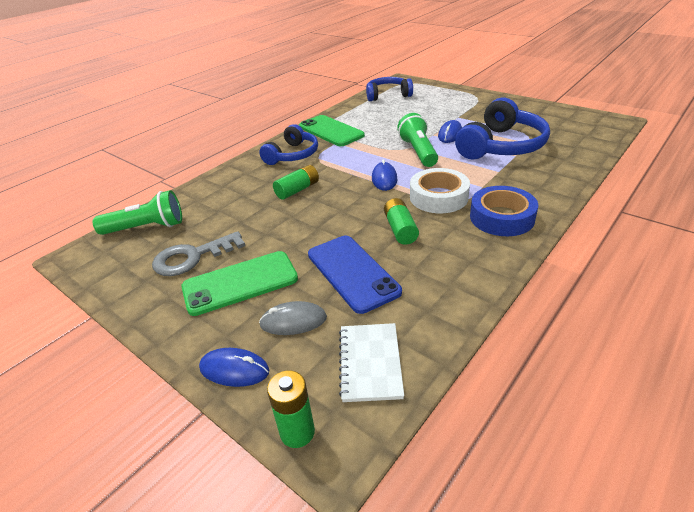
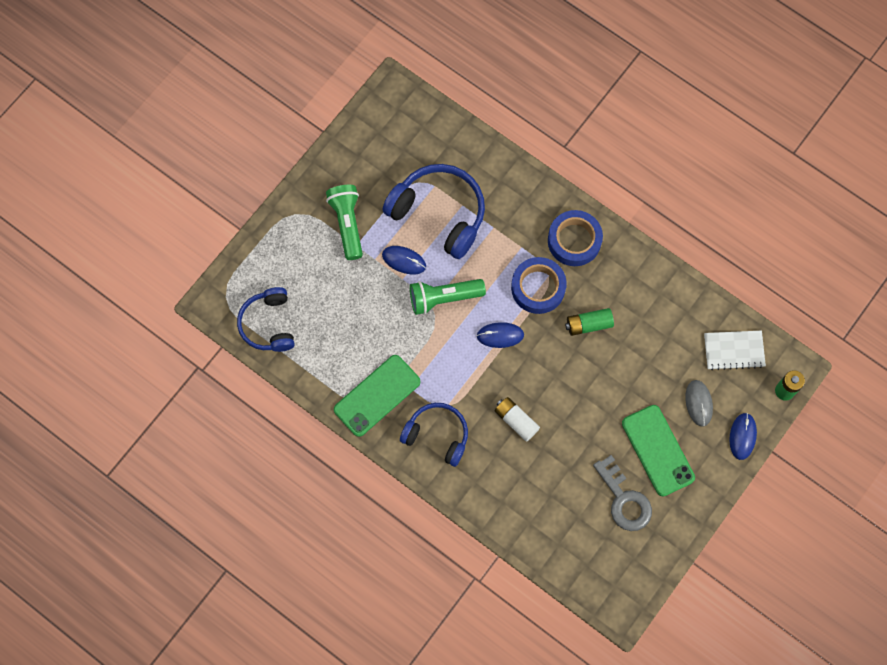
camera: 95 degrees left, 35 degrees up
green flashlight [93,190,182,235] -> green flashlight moved to [326,185,363,260]
green battery [273,165,319,200] -> white battery [495,397,540,442]
blue phone [308,236,402,314] -> none
white tape [410,168,470,213] -> blue tape [511,257,567,314]

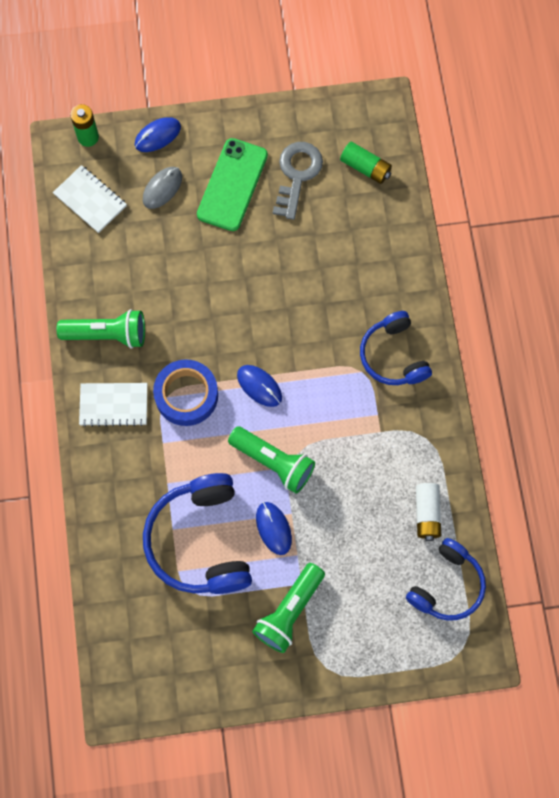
camera: 135 degrees left, 0 degrees up
green phone [334,355,421,437] -> none
white battery [495,397,540,442] -> white battery moved to [416,483,441,541]
blue tape [548,210,603,266] -> white notebook [79,383,147,427]
green battery [565,308,614,336] -> green battery moved to [340,142,392,184]
none -> green flashlight [57,309,145,348]

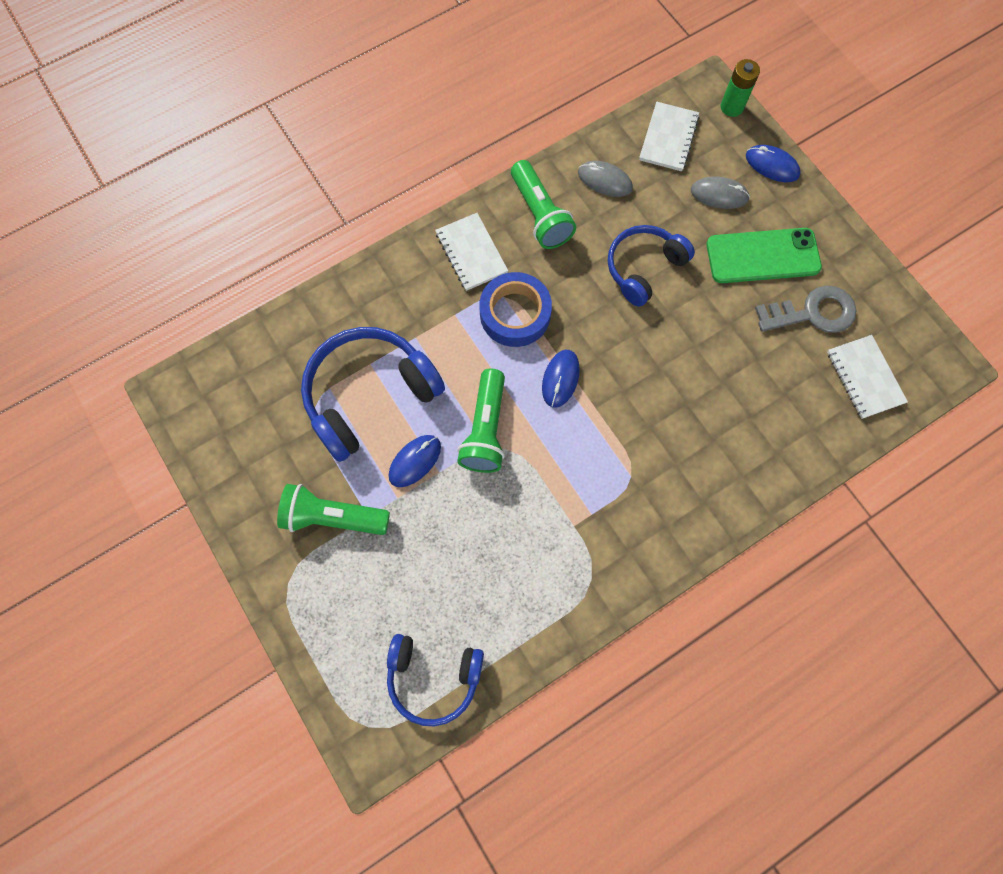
camera: 65 degrees right, 0 degrees up
green battery [340,142,392,184] -> white notebook [827,335,908,419]
blue headphones [360,311,432,385] -> blue headphones moved to [608,225,695,307]
white battery [416,483,441,541] -> none
none -> grey mouse [578,161,633,197]

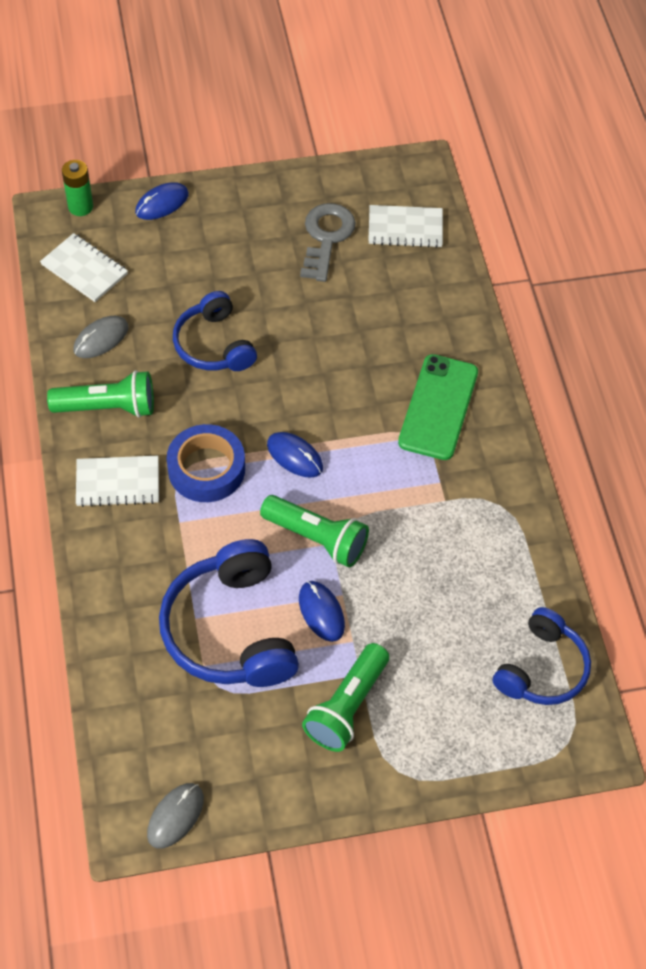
camera: 70 degrees left, 15 degrees down
grey mouse [691,176,750,209] -> grey mouse moved to [147,783,204,849]
green phone [706,228,822,283] -> green phone moved to [398,354,478,460]

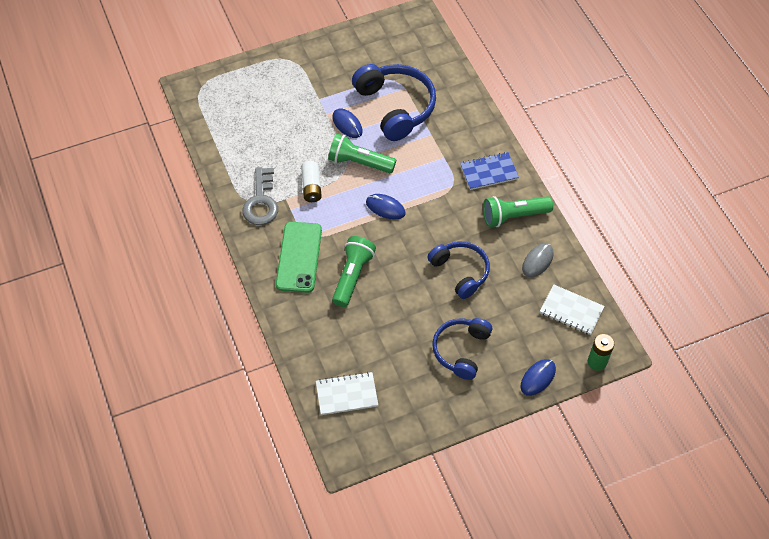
camera: 170 degrees right, 0 degrees up
white notebook [76,456,159,507] -> blue notebook [460,152,519,190]
grey mouse [147,783,204,849] -> none
blue tape [167,424,245,502] -> none
grey key [300,203,356,282] -> grey key moved to [242,167,278,225]
green flashlight [302,643,389,752] -> green flashlight moved to [332,236,376,307]
blue headphones [493,607,591,705] -> blue headphones moved to [432,318,493,380]
none -> white battery [301,161,322,202]

